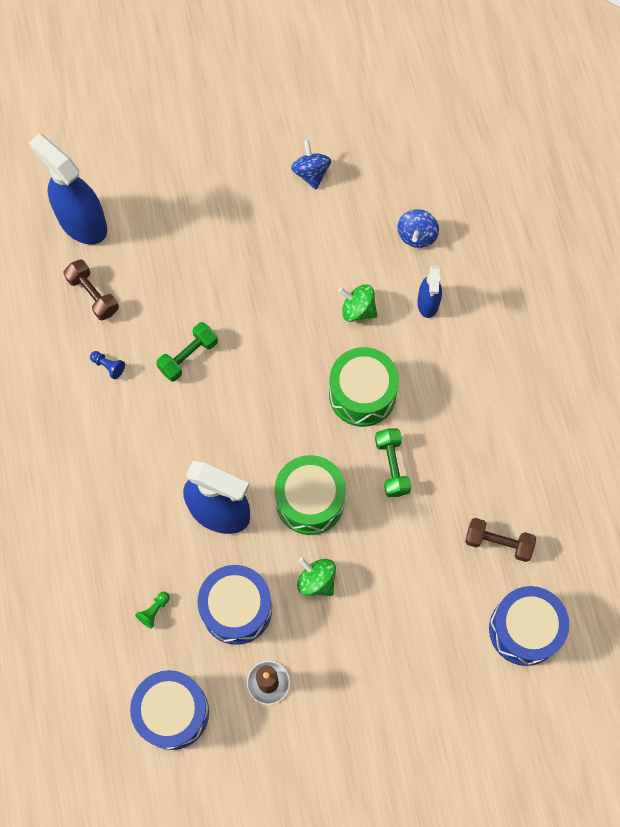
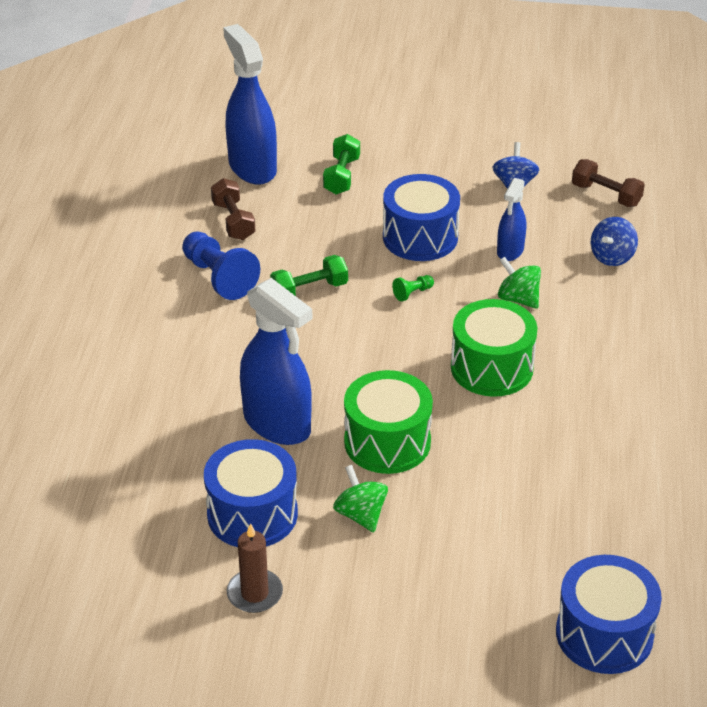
camera: 20 degrees right, 30 degrees down
blue pawn [90,351,125,379] -> blue pawn [182,232,260,300], size x2.22
blue drum [130,670,209,750] -> blue drum moved to [383,174,460,261]
green pawn [135,592,170,629] -> green pawn moved to [392,275,434,301]
green dumbbell [375,429,412,497] -> green dumbbell moved to [323,134,360,195]
blue spray bottle [417,265,442,318] -> blue spray bottle moved to [497,178,526,261]
brown dumbbell [465,518,536,562] -> brown dumbbell moved to [572,159,645,207]

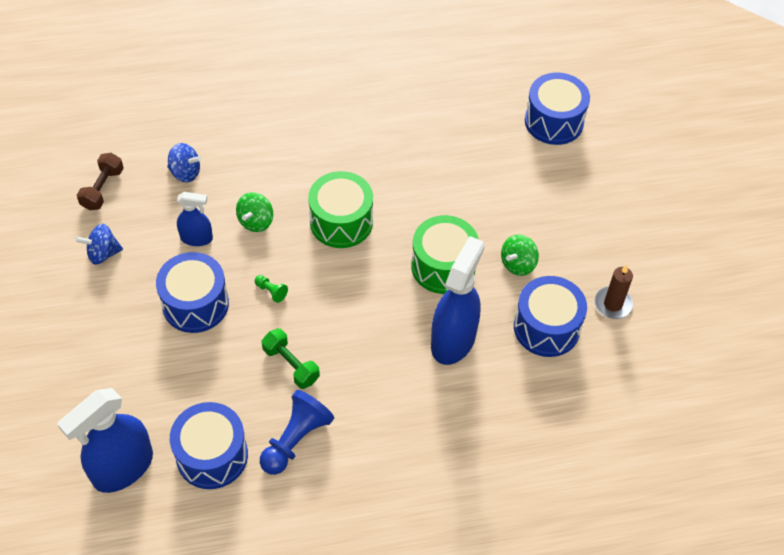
camera: 110 degrees left, 15 degrees up
brown dumbbell [211,178,255,240] -> blue drum [170,402,248,489]
green dumbbell [323,134,360,195] -> none

